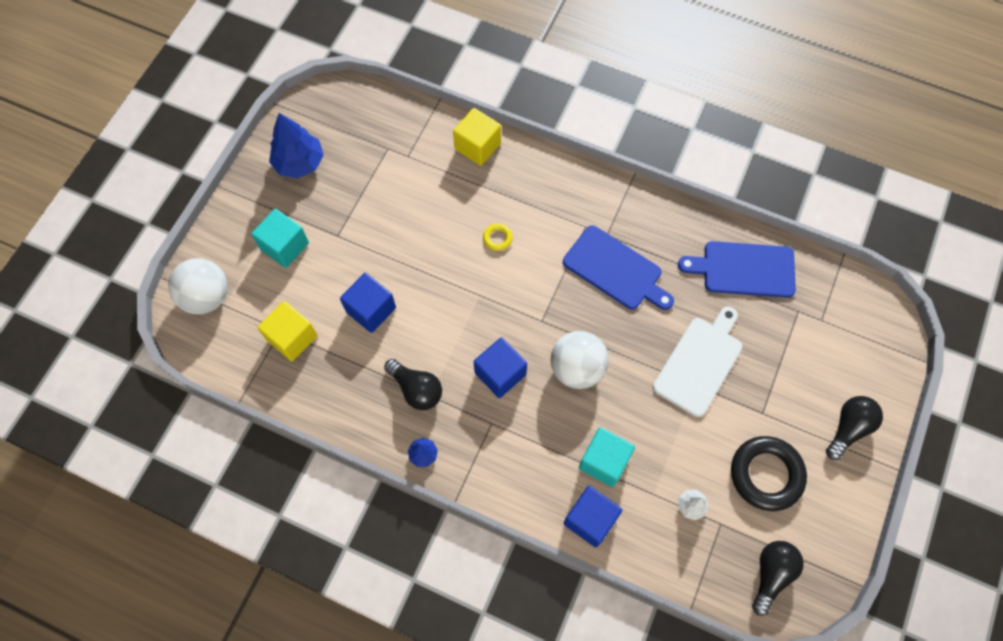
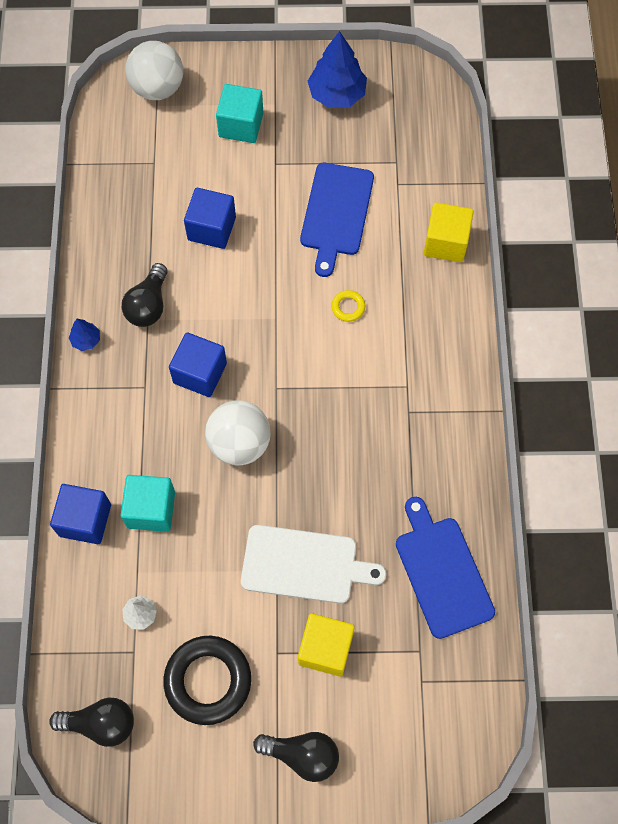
camera: 65 degrees right, 0 degrees up
yellow cube [257,301,317,361] -> yellow cube moved to [298,613,355,677]
blue cutting board [563,225,674,310] -> blue cutting board moved to [300,163,374,277]

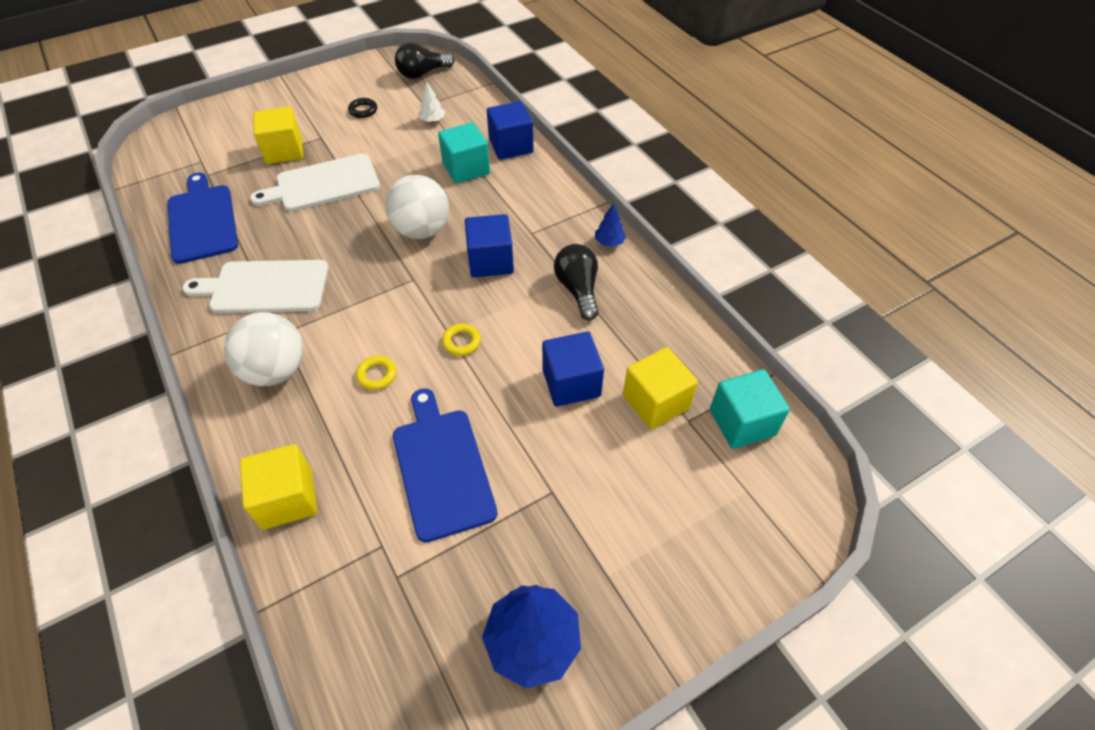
camera: 150 degrees right, 15 degrees down
white ball [125,41,183,100] -> white ball moved to [224,312,304,386]
black ring [163,636,251,725] -> black ring [348,98,377,118], size x0.44
turquoise cube [216,84,263,143] -> turquoise cube moved to [710,369,790,449]
black light bulb [253,732,339,782] -> none
blue cutting board [396,497,495,639] -> blue cutting board turned 150 degrees counterclockwise [167,173,238,264]
none -> white cutting board [182,260,329,313]
none -> yellow ring [442,323,481,356]
none -> yellow cube [623,347,698,429]

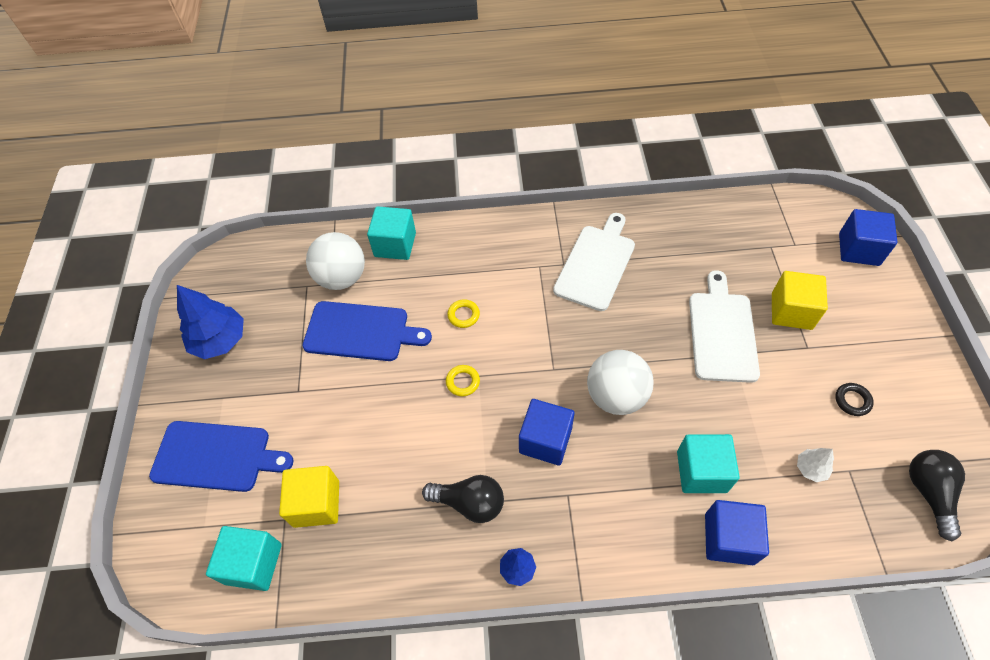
camera: 120 degrees right, 5 degrees up
blue cutting board [167,173,238,264] -> blue cutting board moved to [149,421,293,492]
white ball [224,312,304,386] -> white ball moved to [306,232,365,290]
yellow cube [240,444,317,530] -> turquoise cube [367,206,416,260]
blue cube [542,332,604,407] -> blue cube moved to [839,209,897,266]

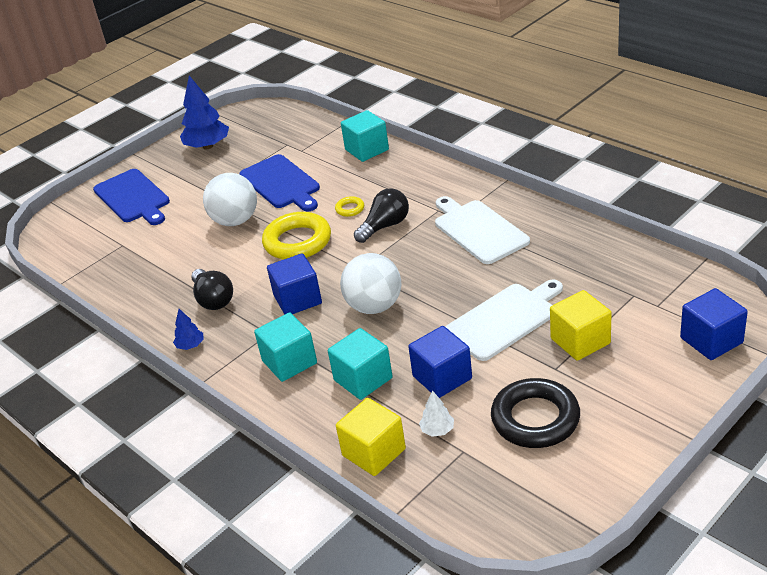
camera: 50 degrees right, 20 degrees down
turquoise cube [206,526,282,591] -> turquoise cube moved to [254,312,317,382]
yellow cube [279,466,339,528] -> yellow cube moved to [336,398,406,476]
white ball [306,232,365,290] -> white ball moved to [203,173,257,226]
yellow ring [446,365,480,397] -> yellow ring [262,212,331,260], size x2.27
white cutting board [553,213,635,311] -> white cutting board turned 105 degrees counterclockwise [435,196,530,264]
blue cube [705,500,769,565] -> blue cube moved to [408,326,472,398]
black ring [835,383,874,416] -> black ring [491,378,580,448], size x2.27
black light bulb [909,450,965,541] -> black light bulb moved to [354,188,409,243]

